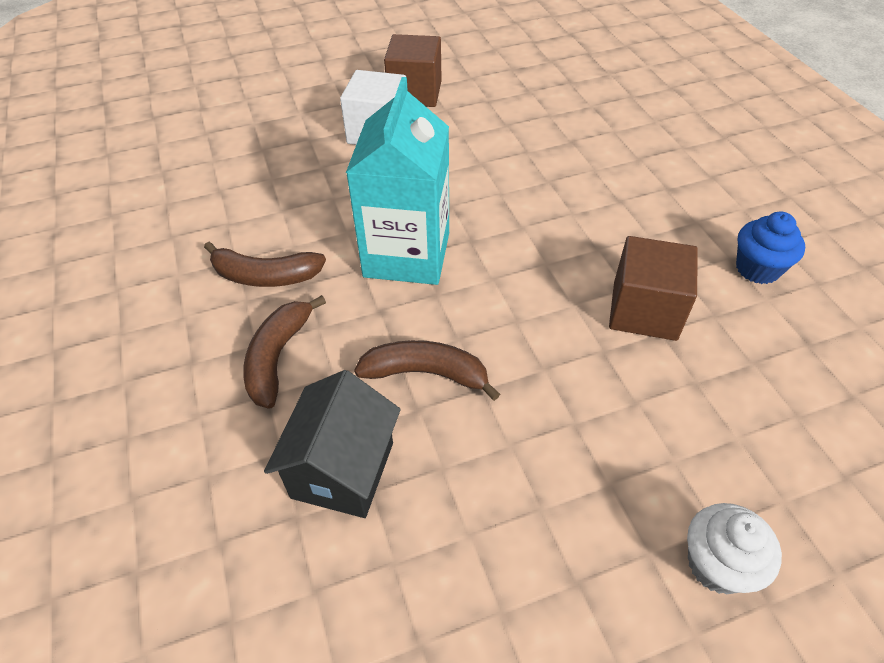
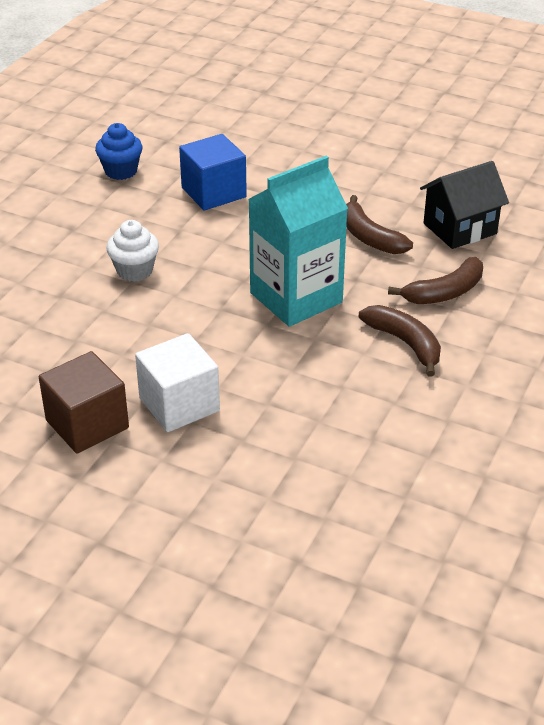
camera: 135 degrees left, 10 degrees down
brown cube [609,236,698,341] -> blue cube [179,134,247,210]
white cupcake [687,503,782,594] -> white cupcake moved to [106,220,159,282]

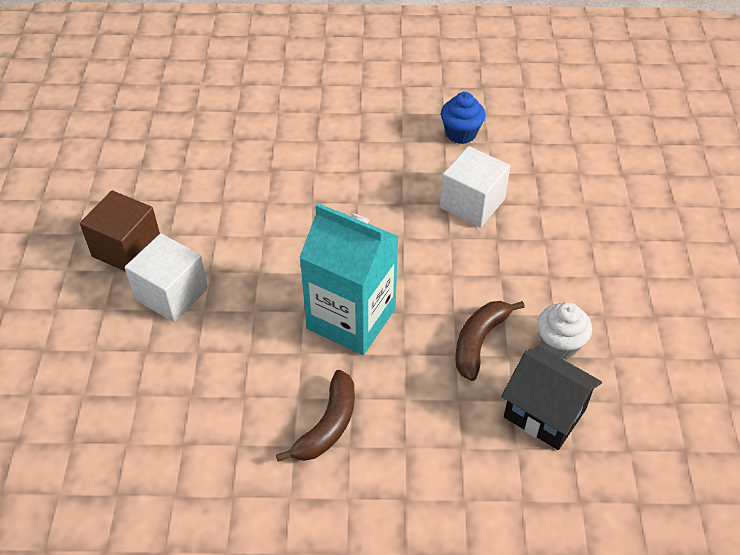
camera: 65 degrees right, 10 degrees up
white cupcake [106,220,159,282] -> white cupcake moved to [537,302,592,359]
blue cube [179,134,247,210] -> white cube [440,146,510,228]
brown banana [388,257,483,304] -> none

